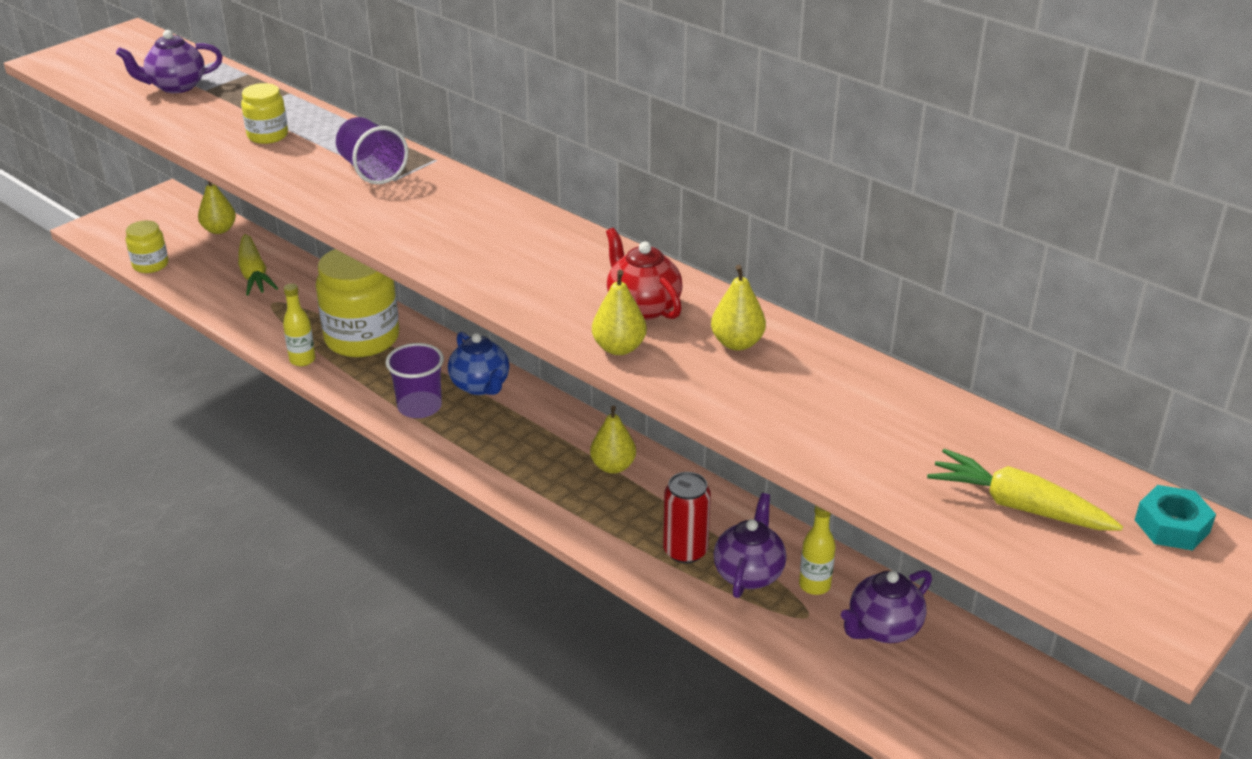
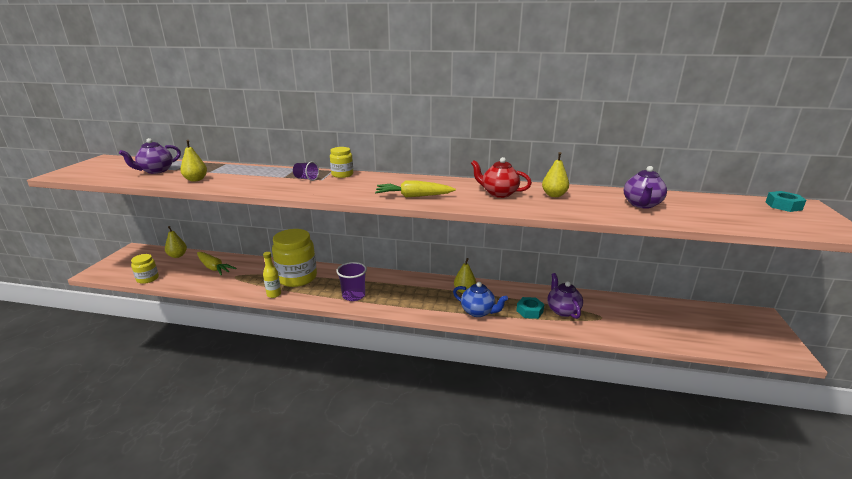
camera: 30 degrees left, 10 degrees down
yellow jar [241,83,288,144] -> yellow jar moved to [330,147,353,178]
purple cup [336,117,408,184] -> purple cup [293,161,319,181], size x0.62
blue teapot [448,332,509,395] -> blue teapot moved to [453,282,508,317]
yellow pear [592,270,647,355] -> yellow pear moved to [180,140,207,182]
red can [663,472,711,563] -> turquoise nut [516,297,544,319]
yellow bottle [799,505,836,595] -> none
purple teapot [841,570,932,643] -> purple teapot moved to [624,166,667,209]
yellow carrot [927,449,1123,531] -> yellow carrot moved to [375,180,456,197]

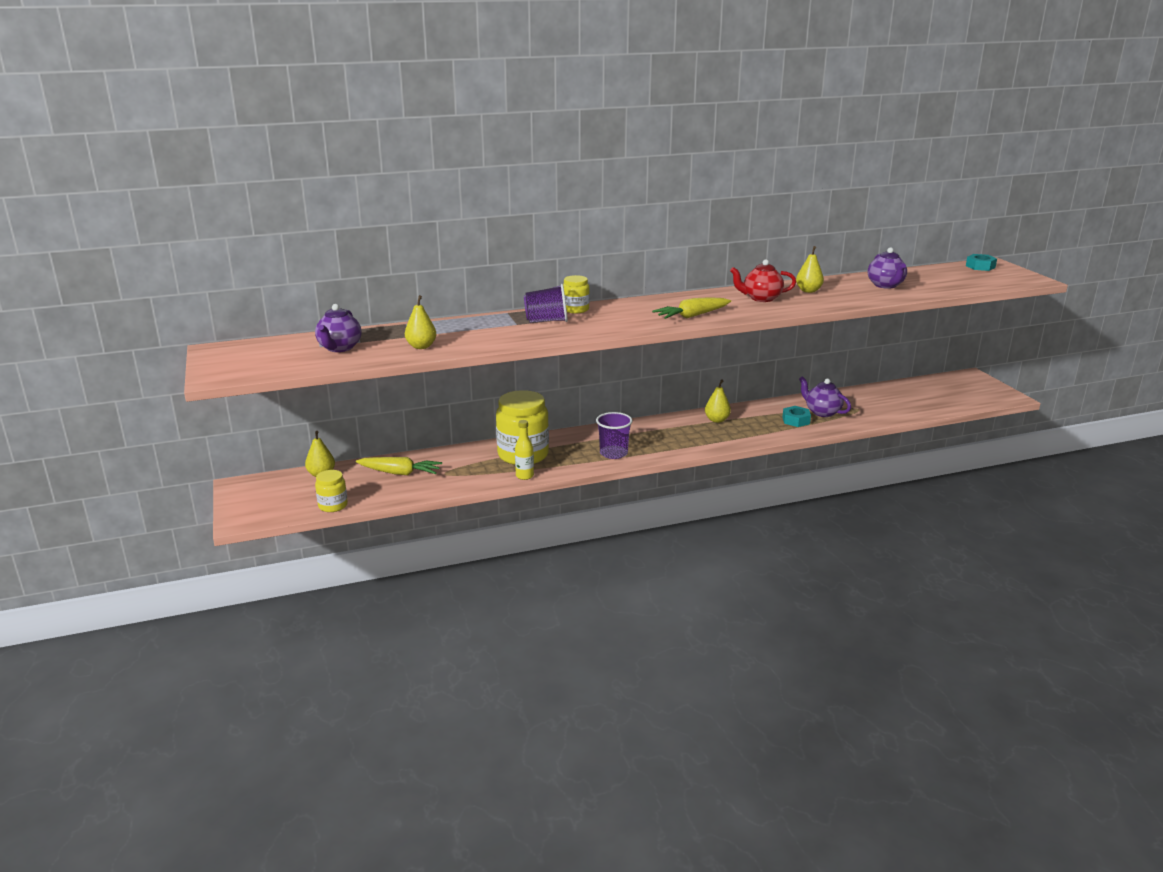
camera: 30 degrees left, 0 degrees up
purple cup [293,161,319,181] -> purple cup [524,284,568,323], size x1.60
blue teapot [453,282,508,317] -> none

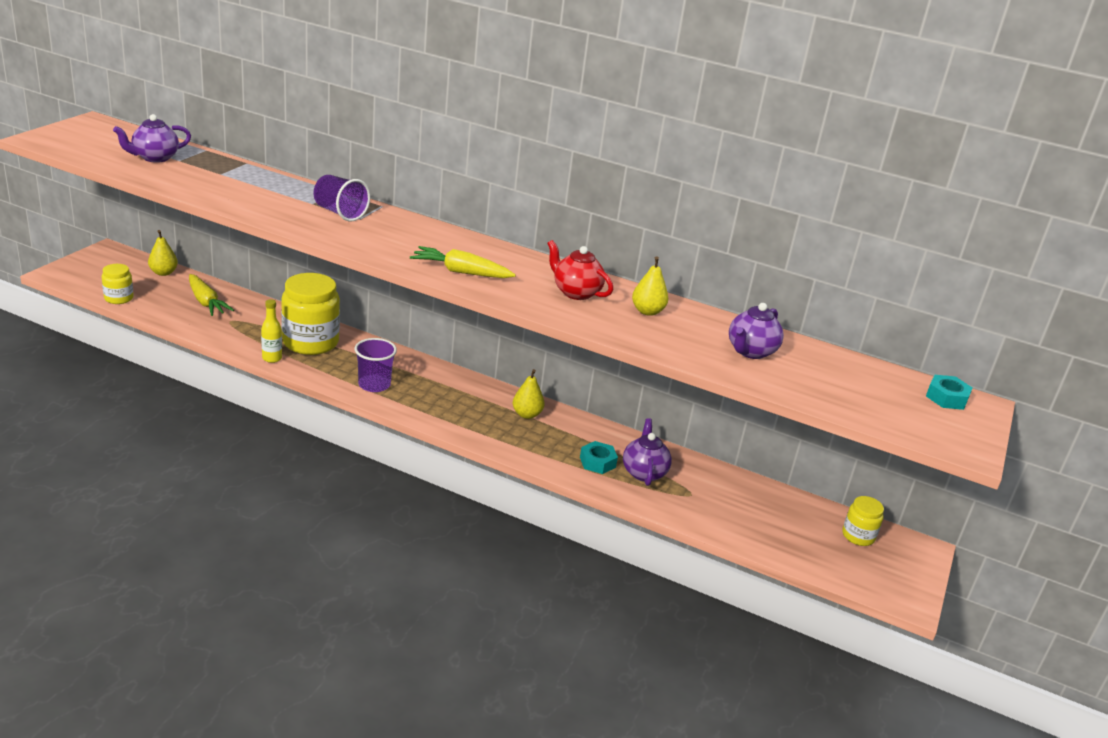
camera: 40 degrees right, 5 degrees up
yellow pear [405,295,436,349] -> none
yellow jar [563,275,590,314] -> yellow jar moved to [842,496,884,546]

